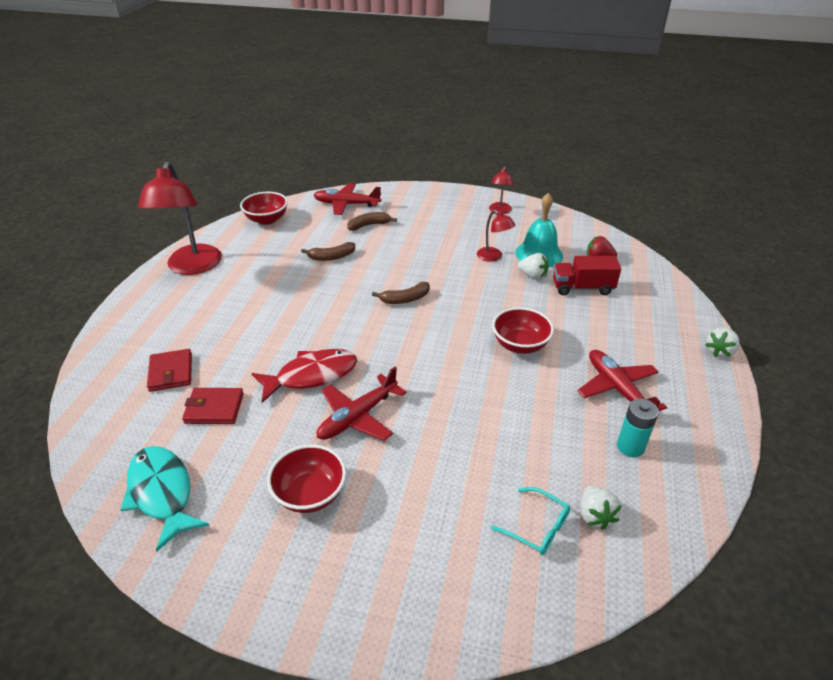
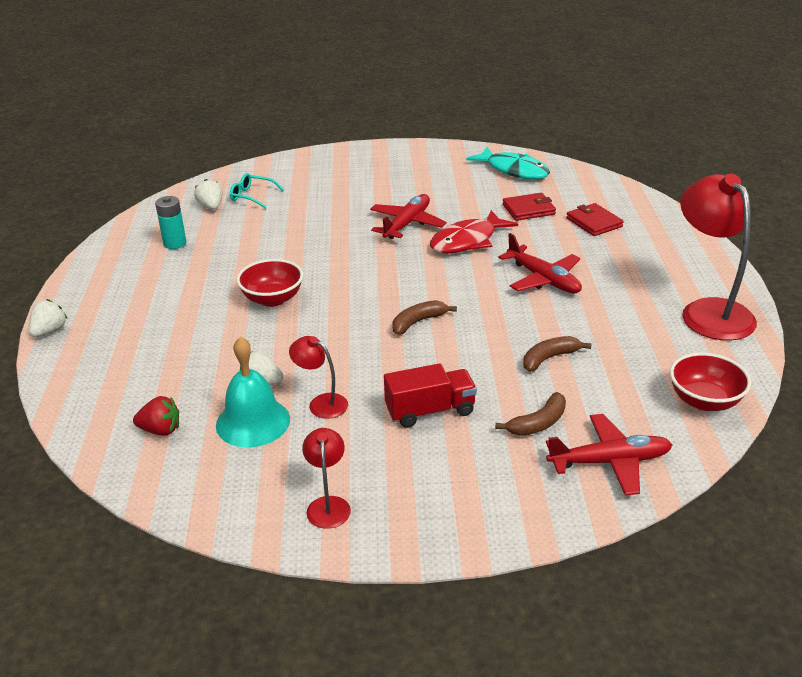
camera: 165 degrees right, 5 degrees down
red bowl [267,444,346,513] -> none
red truck [553,256,621,295] -> red truck moved to [384,363,477,428]
red plane [577,350,667,411] -> red plane moved to [498,233,582,293]

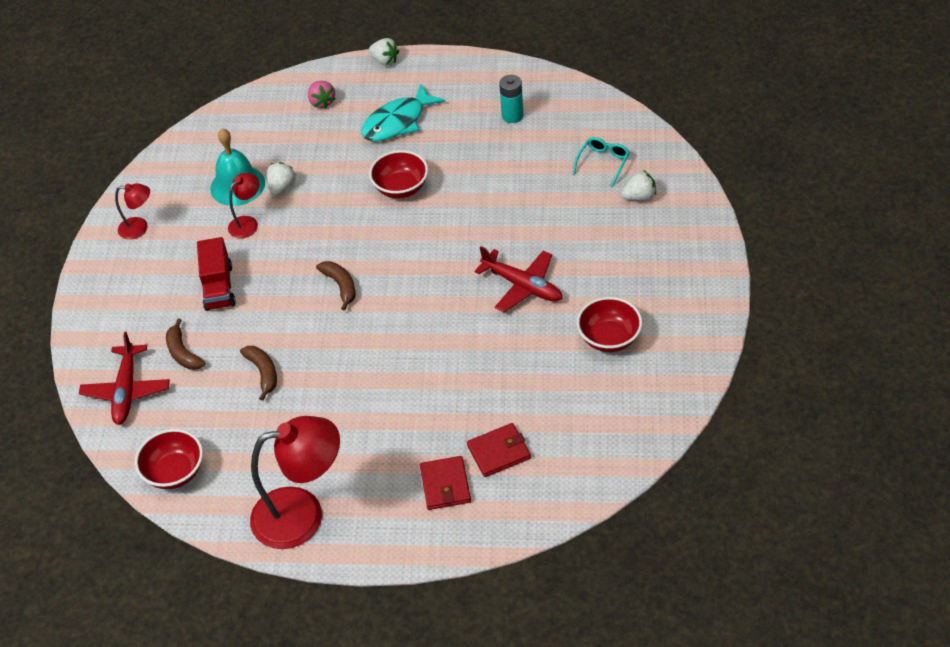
camera: 100 degrees right, 15 degrees up
red strawberry [133,396,179,436] -> none
white strawberry [194,179,223,210] -> white strawberry moved to [621,170,656,201]
red fish [430,210,518,253] -> none
turquoise fish [466,146,550,179] -> turquoise fish moved to [361,83,445,141]
red plane [498,233,582,293] -> none
red wallet [503,193,556,221] -> red wallet moved to [420,456,471,510]
none -> pink strawberry [308,81,335,108]
none -> red bowl [577,297,642,352]

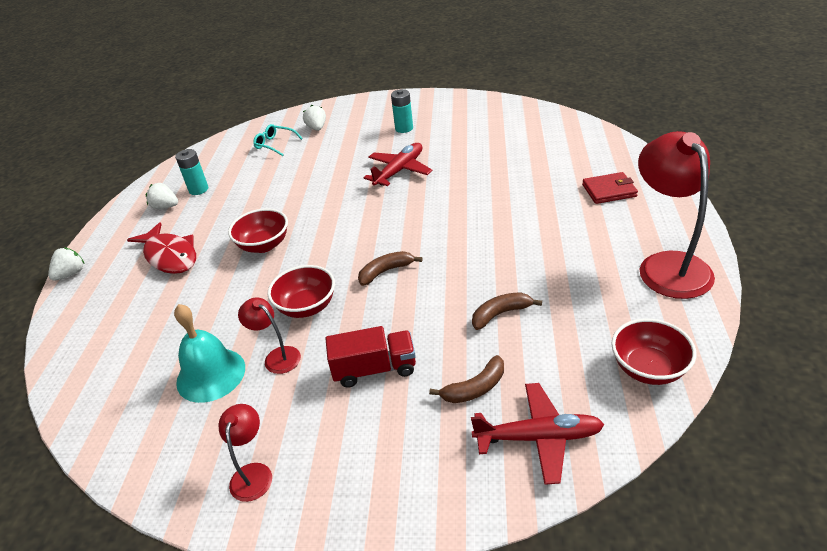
camera: 90 degrees left, 10 degrees down
white strawberry [267,162,296,196] -> white strawberry moved to [146,183,178,209]
pink strawberry [308,81,335,108] -> none
turquoise fish [361,83,445,141] -> red fish [127,222,196,274]
red wallet [467,423,531,477] -> none
red bowl [577,297,642,352] -> red bowl moved to [268,265,335,318]
none -> turquoise battery [391,89,413,133]

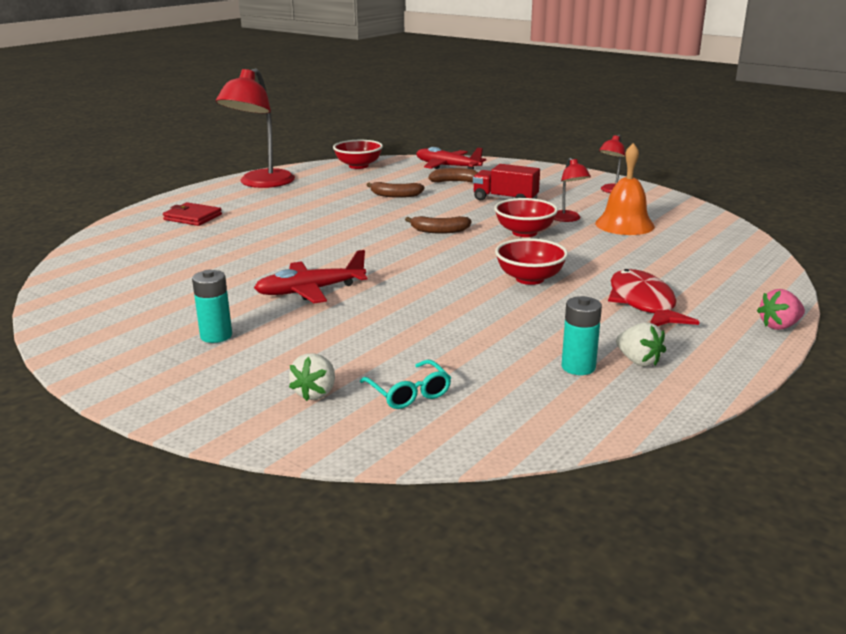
camera: 150 degrees left, 15 degrees down
white strawberry [48,247,85,281] -> pink strawberry [757,289,805,330]
turquoise bell [174,304,245,403] -> orange bell [595,143,655,235]

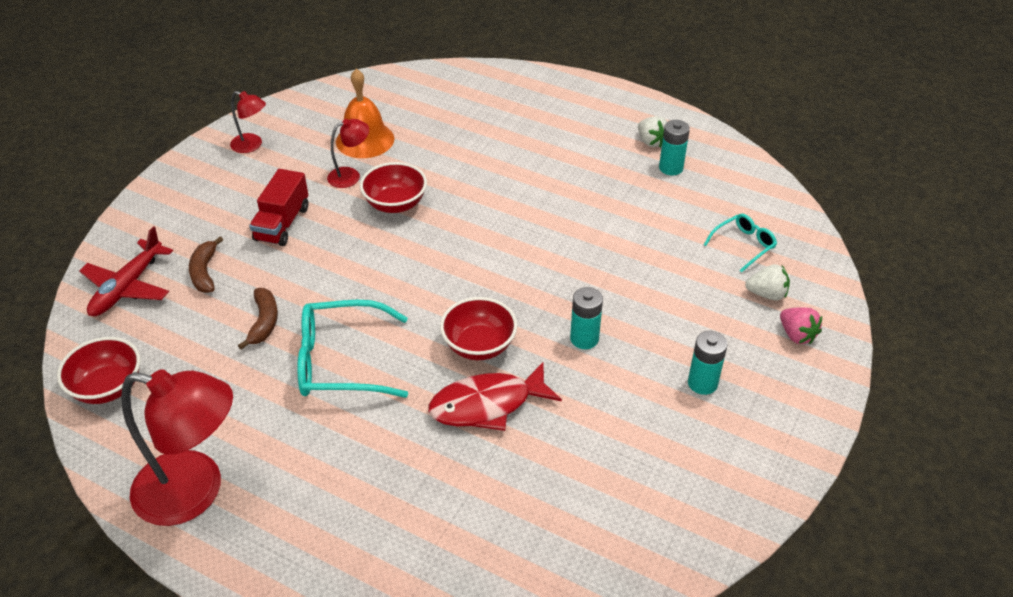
camera: 100 degrees left, 20 degrees up
red wallet [163,202,222,226] -> none
red plane [254,250,368,303] -> turquoise battery [570,287,603,349]
brown banana [405,216,472,234] -> none
red bowl [495,238,568,285] -> red bowl moved to [440,297,517,360]
red fish [608,269,699,326] -> red fish moved to [428,361,562,431]
white strawberry [616,322,666,367] -> white strawberry turned 105 degrees clockwise [638,116,667,147]
pink strawberry [757,289,805,330] -> pink strawberry moved to [780,307,822,344]
none -> turquoise glasses [297,300,408,398]

